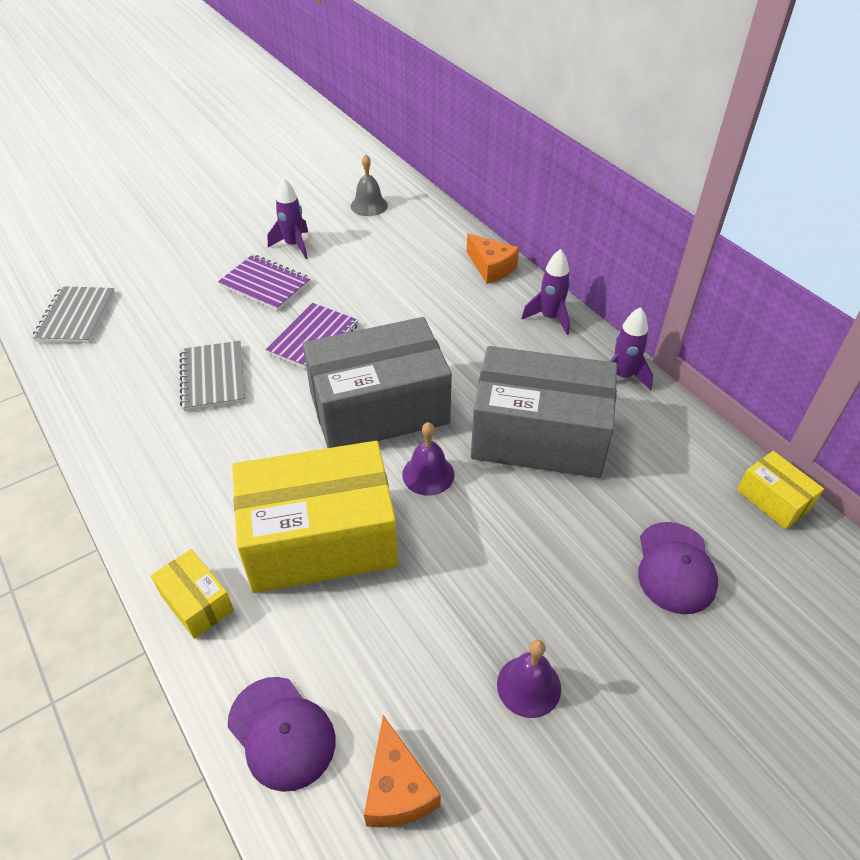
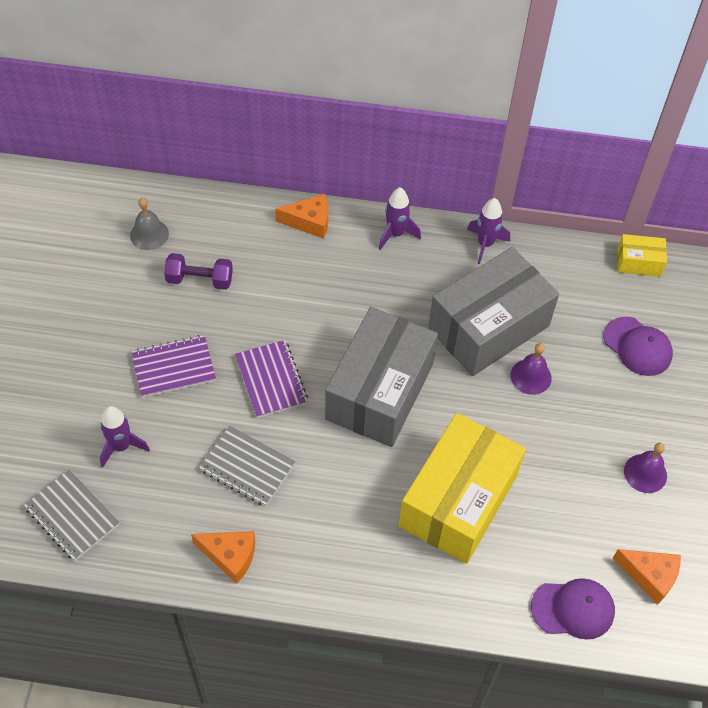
camera: 50 degrees left, 10 degrees up
yellow box [151,549,234,639] -> none
purple rocket [267,178,308,259] -> purple rocket moved to [100,406,150,468]
purple bell [402,422,454,496] -> purple bell moved to [511,343,552,395]
none -> purple dumbbell [164,253,233,290]
none -> orange cheese [191,531,255,584]

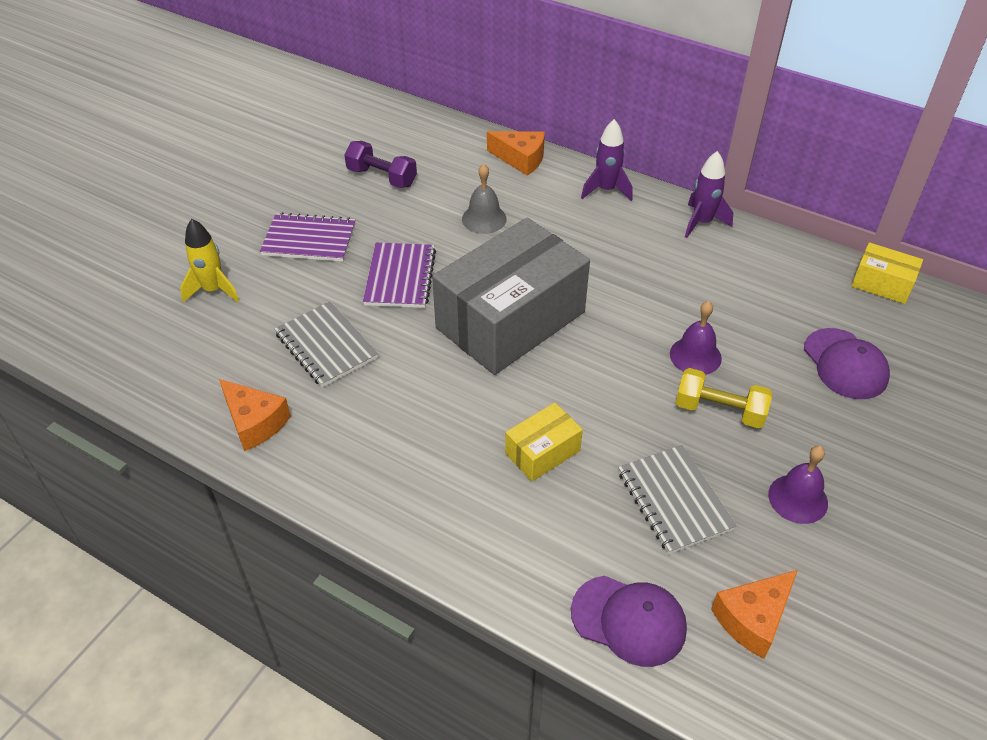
camera: 25 degrees right, 10 degrees down
grey notebook [24,469,120,561] -> grey notebook moved to [618,445,737,554]
purple rocket [100,406,150,468] -> yellow rocket [180,219,239,303]
grey bell [130,198,169,250] -> grey bell moved to [462,164,507,234]
yellow box [399,413,526,564] -> yellow box [505,403,583,481], size x0.44
grey box [428,247,559,376] -> none
orange cheese [613,549,681,605] -> orange cheese turned 90 degrees clockwise [711,570,798,659]
none -> yellow dumbbell [676,368,772,428]

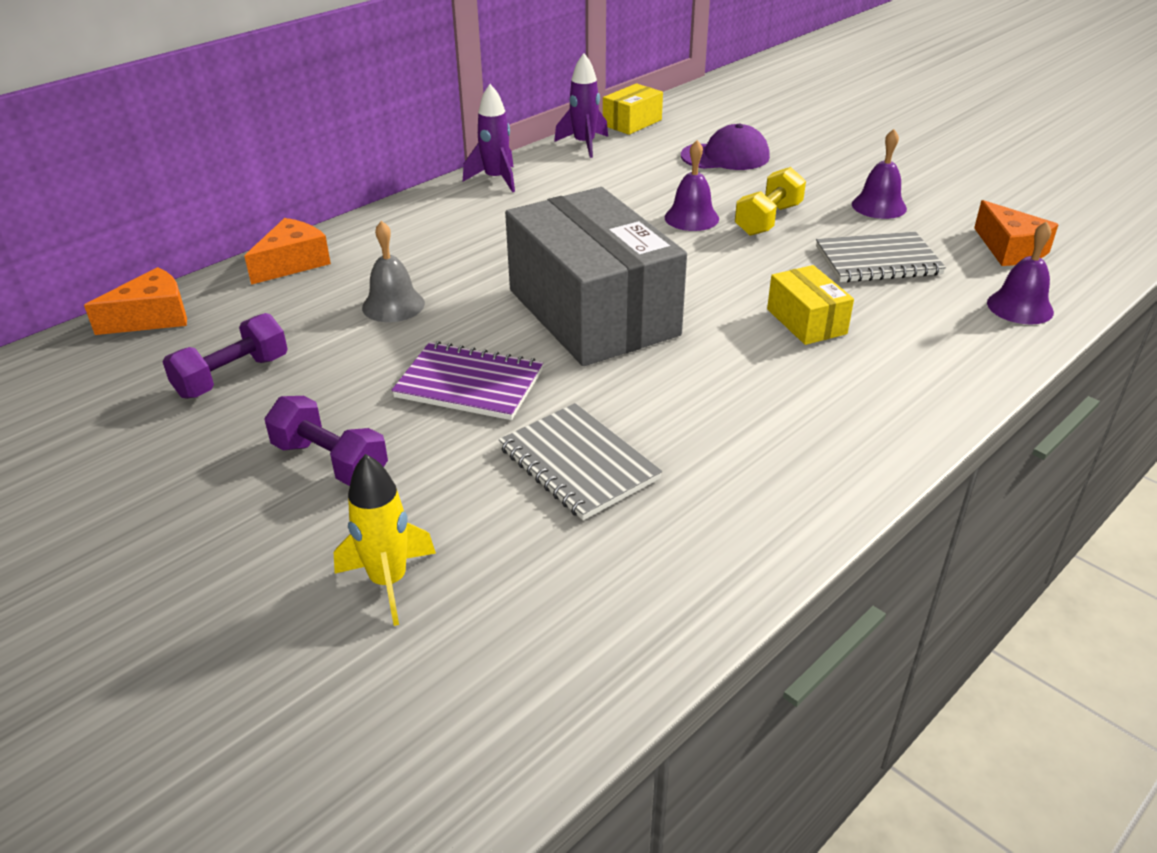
camera: 75 degrees left, 10 degrees down
orange cheese [219,379,291,451] -> orange cheese moved to [84,267,187,335]
purple notebook [260,212,356,262] -> purple dumbbell [264,396,388,486]
grey notebook [275,301,378,387] -> grey notebook turned 75 degrees clockwise [499,403,662,520]
purple cap [571,576,687,667] -> purple bell [987,221,1054,325]
purple rocket [581,119,633,201] -> purple rocket moved to [554,53,608,158]

